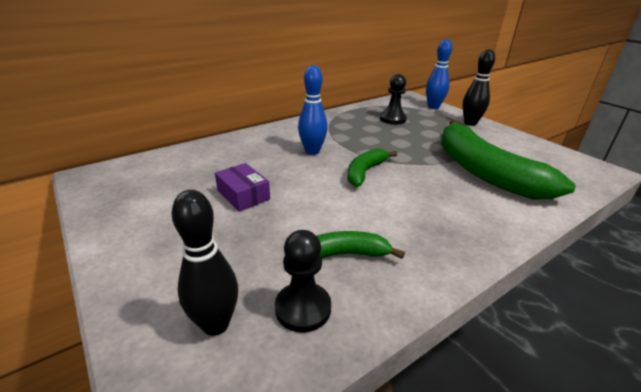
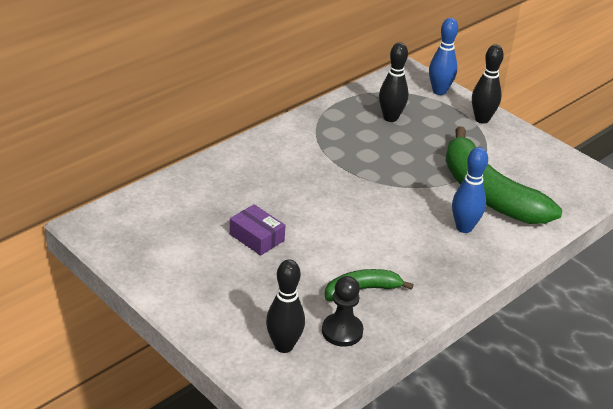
camera: 10 degrees left, 5 degrees up
blue bowling pin [298,65,328,155] -> blue bowling pin moved to [452,147,488,233]
green banana [348,148,397,187] -> none
black pawn [380,74,407,125] -> black bowling pin [379,42,408,122]

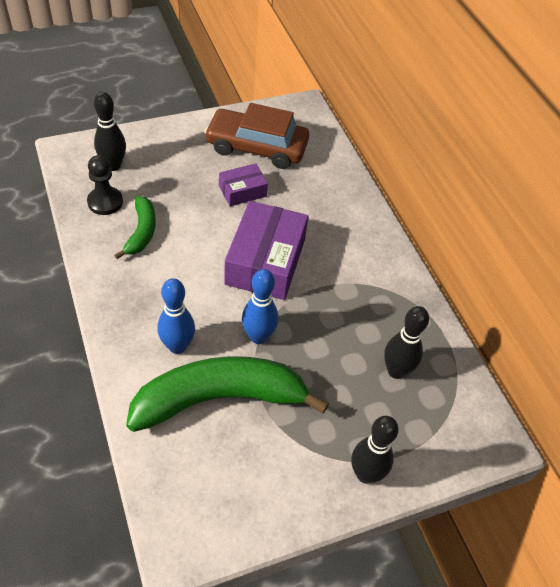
camera: 110 degrees right, 15 degrees up
blue bowling pin [429,18,458,95] -> blue bowling pin moved to [242,269,278,344]
none -> brown car [204,103,309,169]
none -> purple box [224,201,308,300]

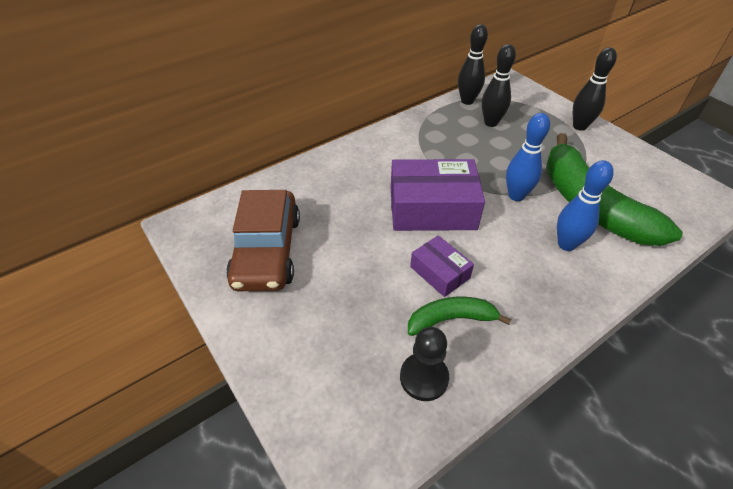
camera: 100 degrees left, 5 degrees down
black bowling pin [94,92,126,171] -> black bowling pin moved to [458,24,488,105]
purple box [219,163,268,206] -> purple box moved to [410,235,474,297]

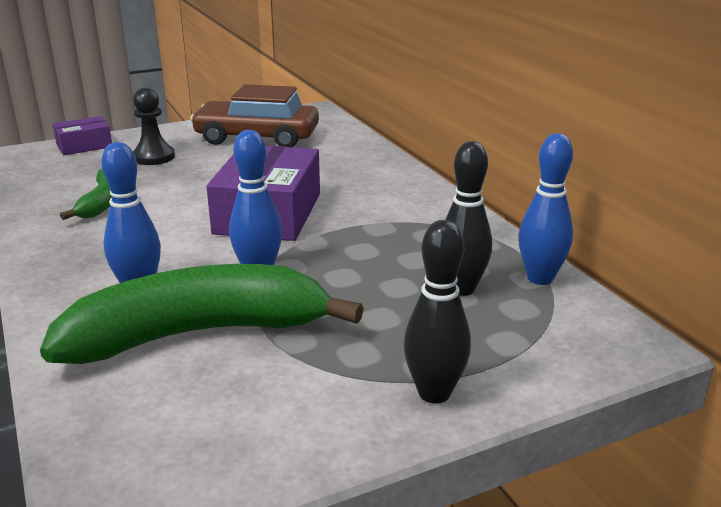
camera: 100 degrees right, 20 degrees down
black pawn [400,327,449,401] -> black pawn moved to [133,88,175,165]
purple box [410,235,474,297] -> purple box moved to [53,116,112,155]
black bowling pin [458,24,488,105] -> blue bowling pin [519,133,573,285]

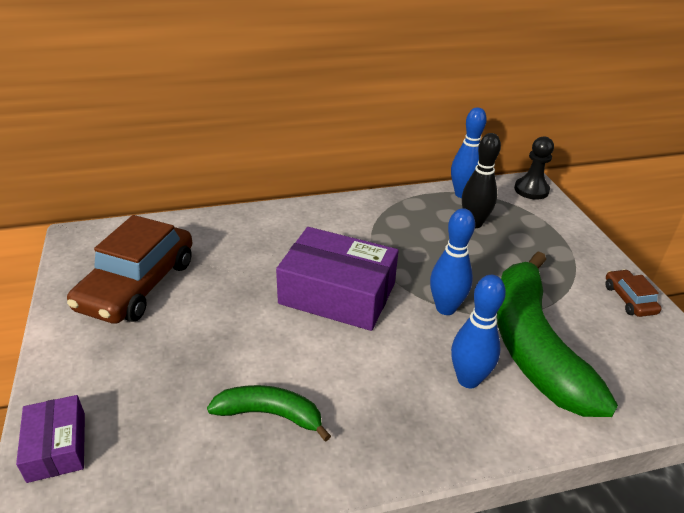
camera: 80 degrees left, 10 degrees up
black pawn [133,88,175,165] -> black pawn moved to [514,136,554,199]
black bowling pin [404,220,471,403] -> none
none -> brown car [605,269,662,317]

